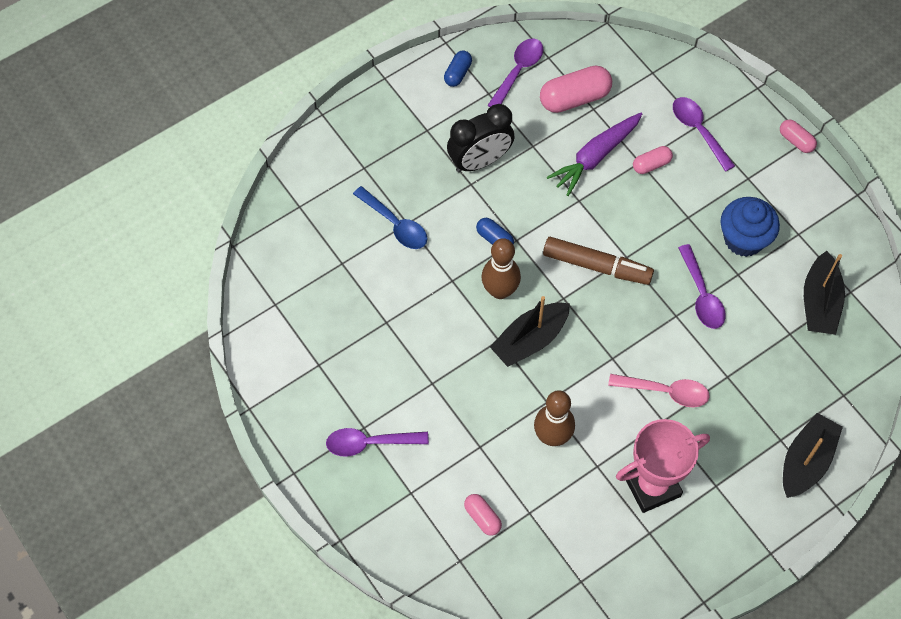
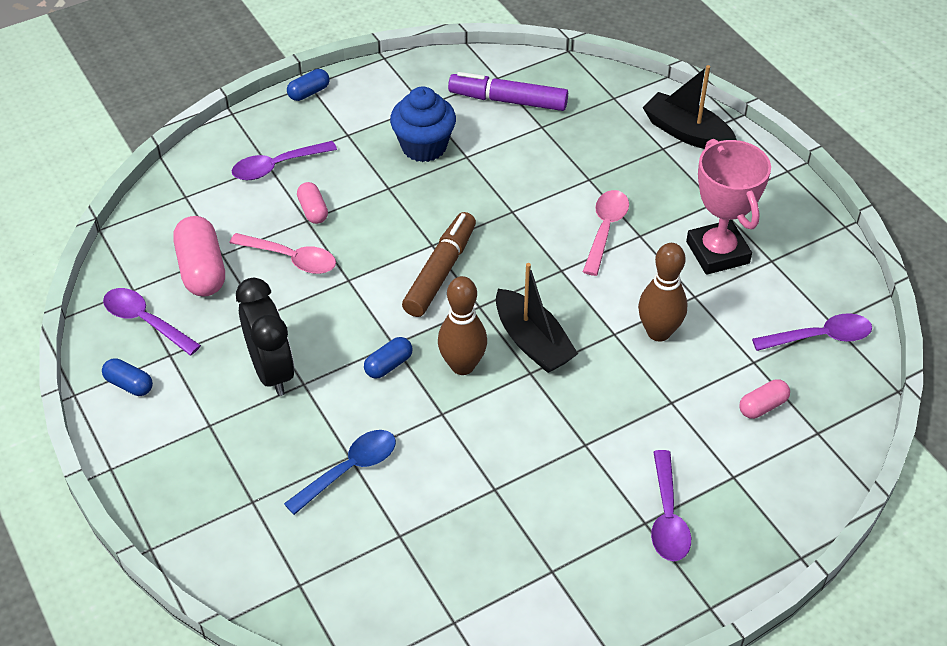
camera: 85 degrees left, 15 degrees down
purple carrot [547,113,642,196] -> pink spoon [230,233,336,274]
purple spoon [678,244,726,329] -> purple spoon moved to [752,313,872,351]
pink capsule [780,120,817,153] -> blue capsule [287,69,330,101]
black boat [804,251,845,335] -> purple marker [448,72,568,111]

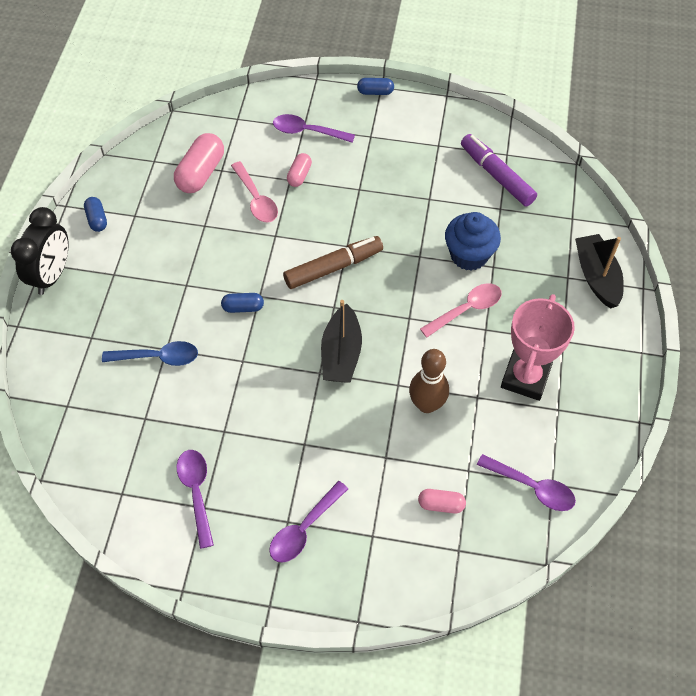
camera: 40 degrees right, 10 degrees up
purple spoon [103,288,201,355] -> purple spoon moved to [176,450,214,549]
black clock [236,278,294,396] -> black clock moved to [11,207,69,295]
blue cupcake [390,86,456,162] -> blue cupcake moved to [445,212,501,271]
brown bowling pin [438,276,487,375] -> none

